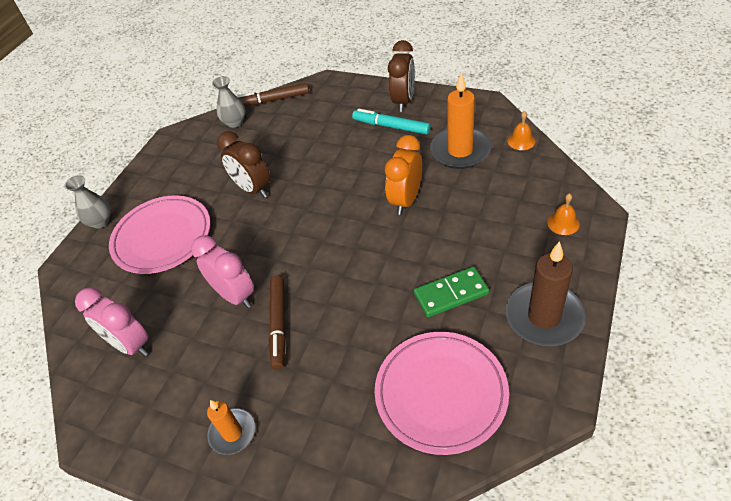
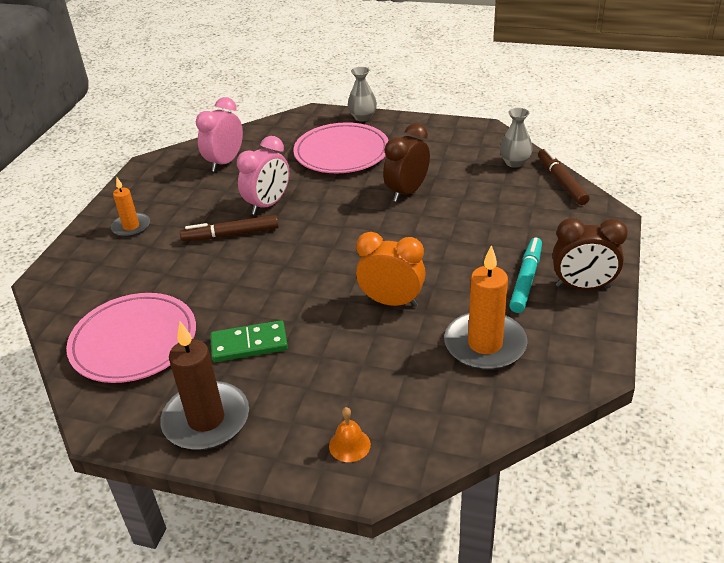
camera: 80 degrees right, 10 degrees down
green domino [414,266,489,317] -> green domino turned 75 degrees counterclockwise [210,320,288,362]
orange bell [507,111,536,150] -> none

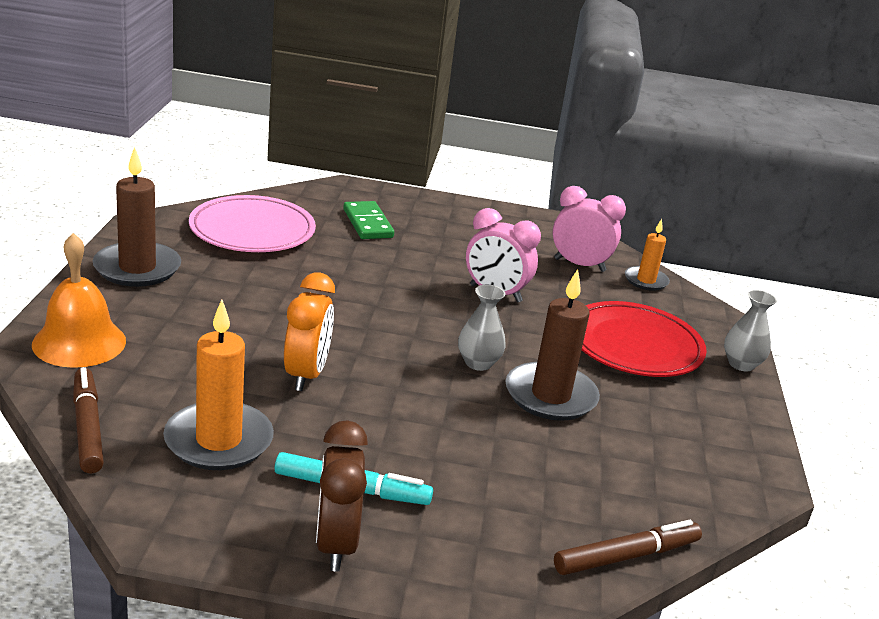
camera: 75 degrees right, 10 degrees down
orange candle [111,178,150,237] -> orange candle moved to [625,219,670,291]
brown marker [180,215,279,241] -> brown marker moved to [73,367,104,473]
green domino [210,320,288,362] -> green domino moved to [343,201,394,239]
pink plate [293,122,389,173] -> red plate [582,301,707,377]
orange bell [329,407,371,462] -> orange bell [32,233,126,368], size x2.04
brown clock [383,123,430,202] -> brown candle [505,269,600,421]
grey vase [500,108,533,168] -> grey vase moved to [458,285,506,371]

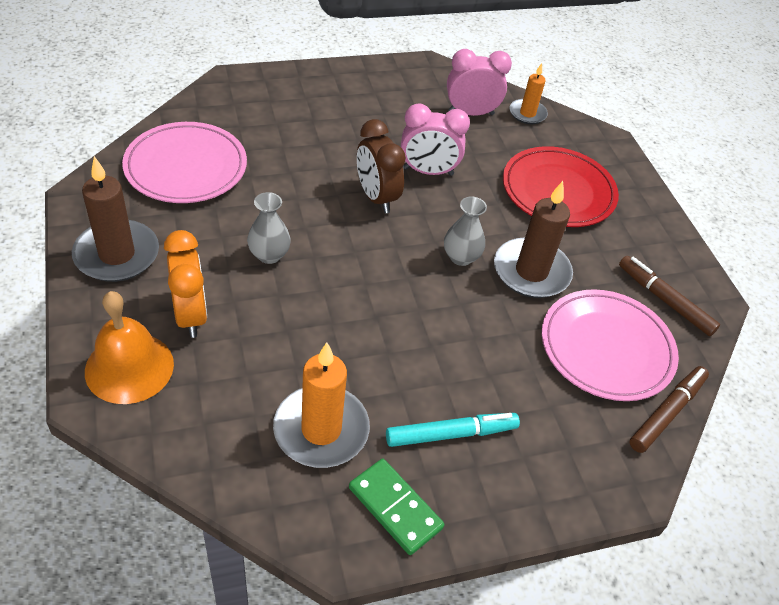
camera: 25 degrees left, 20 degrees up
brown marker [73,367,104,473] -> brown marker moved to [619,256,720,336]
orange clock [284,272,335,391] -> orange clock moved to [164,230,207,338]
brown clock [316,420,368,571] -> brown clock moved to [357,119,406,213]
green domino [343,201,394,239] -> green domino moved to [349,459,444,555]
grey vase [724,290,777,372] -> grey vase moved to [247,192,291,264]
none -> pink plate [542,289,679,401]

